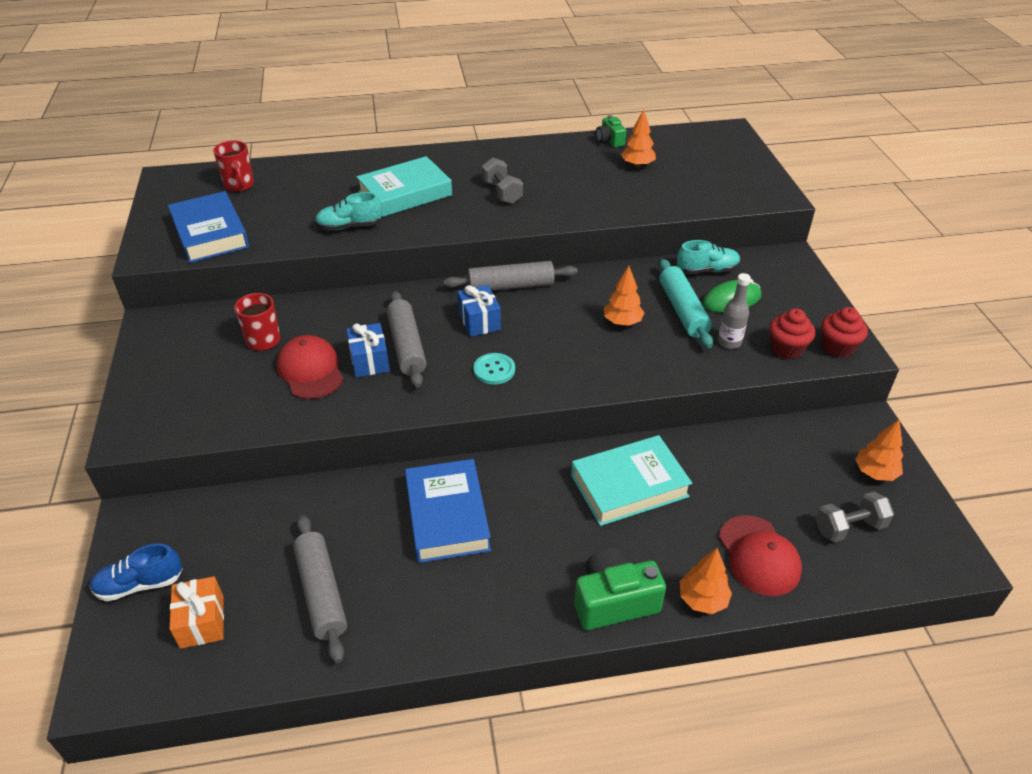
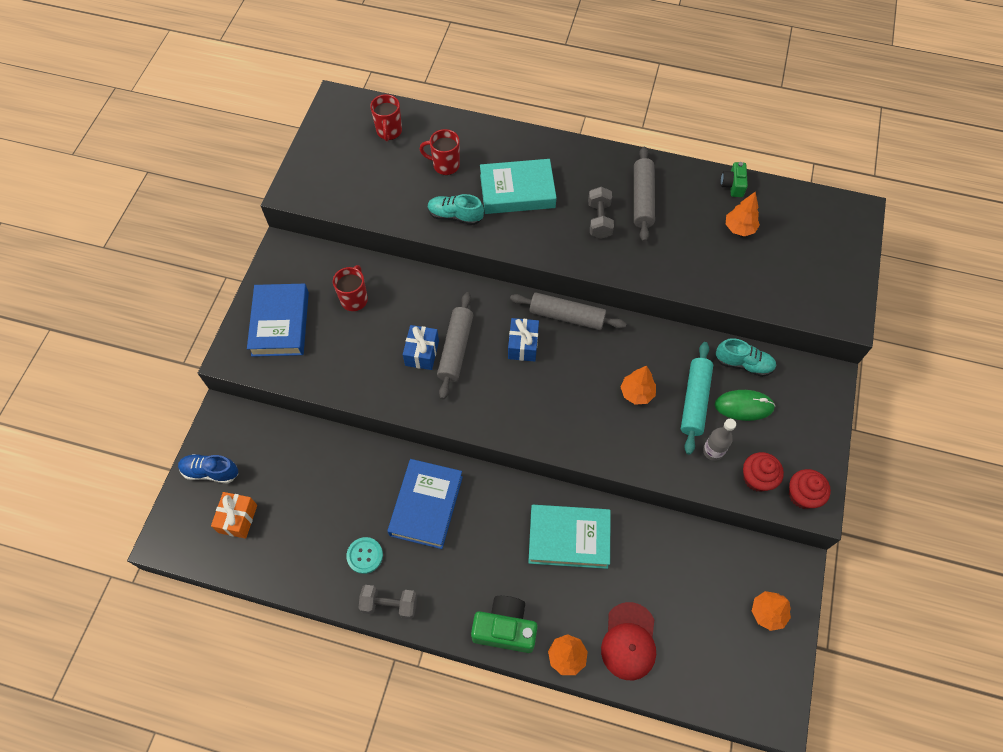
camera: 25 degrees right, 20 degrees up
blue book [168,191,249,263] -> blue book moved to [247,284,309,357]
red cap [277,335,344,399] -> none
grey rolling pin [293,515,347,663] -> grey rolling pin moved to [634,147,655,242]
turquoise button [474,353,515,385] -> turquoise button moved to [346,537,383,574]
grey dumbbell [815,492,894,542] -> grey dumbbell moved to [359,585,417,619]
none -> red mug [419,129,460,175]

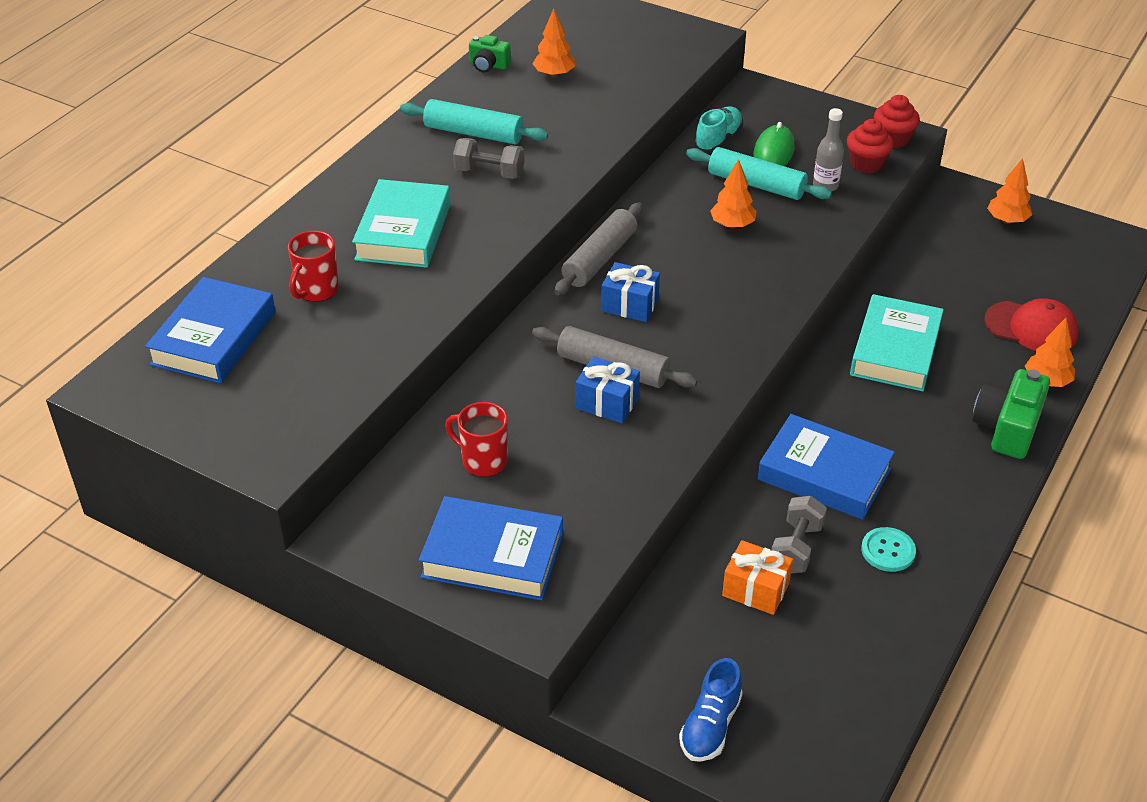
camera: 75 degrees left, 20 degrees down
orange gift [211,492,257,539] -> orange gift moved to [722,540,793,615]
grey dumbbell [359,585,417,619] -> grey dumbbell moved to [772,496,827,573]
red mug [370,94,402,142] -> blue book [145,277,276,383]
turquoise shoe [428,194,484,225] -> none
grey rolling pin [634,147,655,242] -> turquoise rolling pin [400,99,548,144]

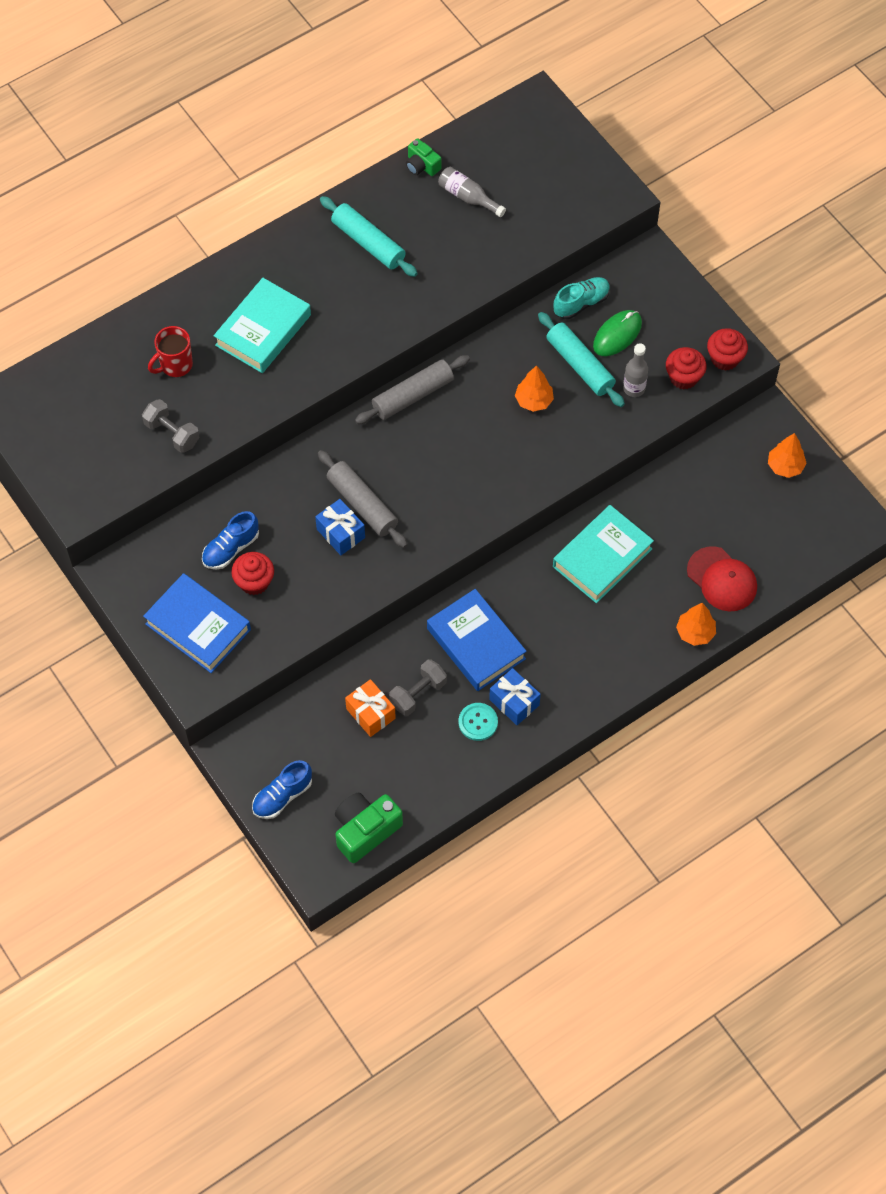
camera: 25 degrees right, 20 degrees up
blue book [145,277,276,383] -> none
red mug [445,402,508,477] -> blue shoe [202,511,259,570]
grey dumbbell [453,138,525,179] -> grey dumbbell moved to [142,399,200,453]
orange tree [533,9,575,78] -> grey bottle [438,167,506,217]
blue gift [601,262,660,322] -> blue gift moved to [489,668,541,725]
green camera [972,369,1050,459] -> green camera moved to [335,792,403,863]
none -> red cupcake [231,552,274,595]

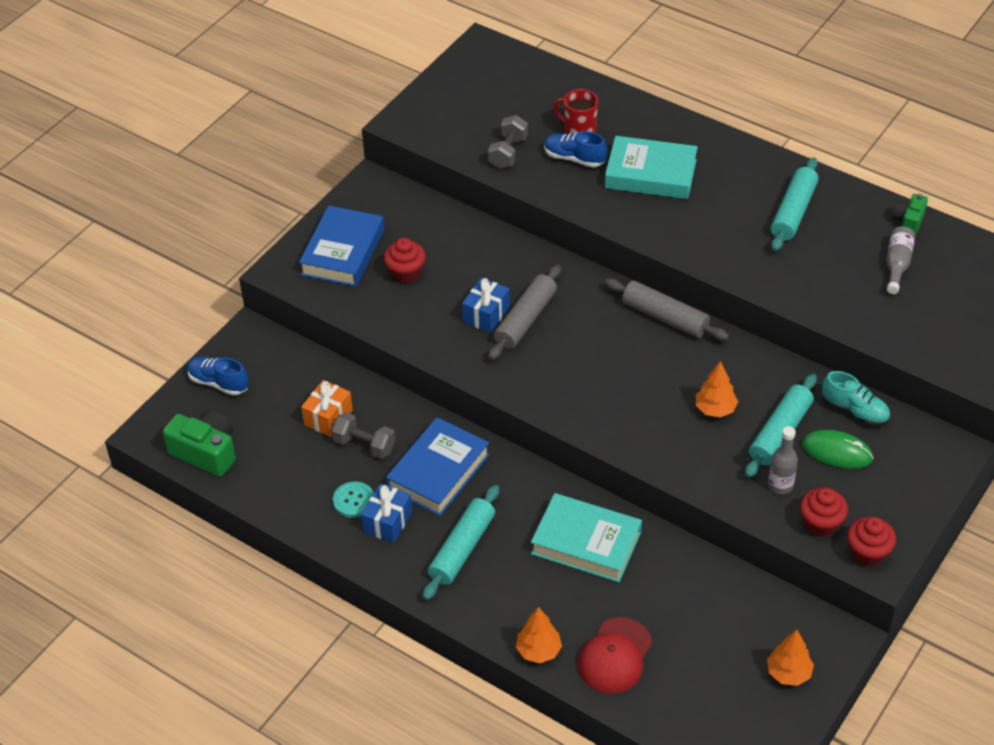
camera: 70 degrees right, 15 degrees down
blue shoe [202,511,259,570] -> blue shoe moved to [544,131,607,167]
none -> turquoise rolling pin [423,485,499,600]

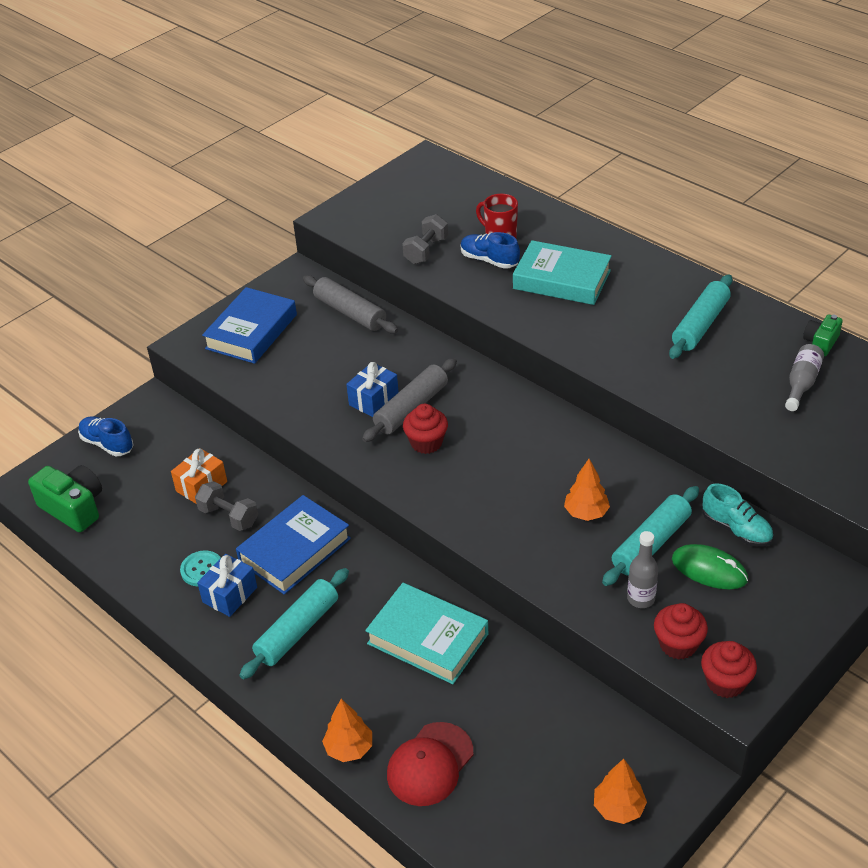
camera: 10 degrees right, 5 degrees down
red cupcake [384,238,426,284] -> red cupcake moved to [403,404,448,454]
grey rolling pin [604,278,729,341] -> grey rolling pin moved to [303,275,398,334]

